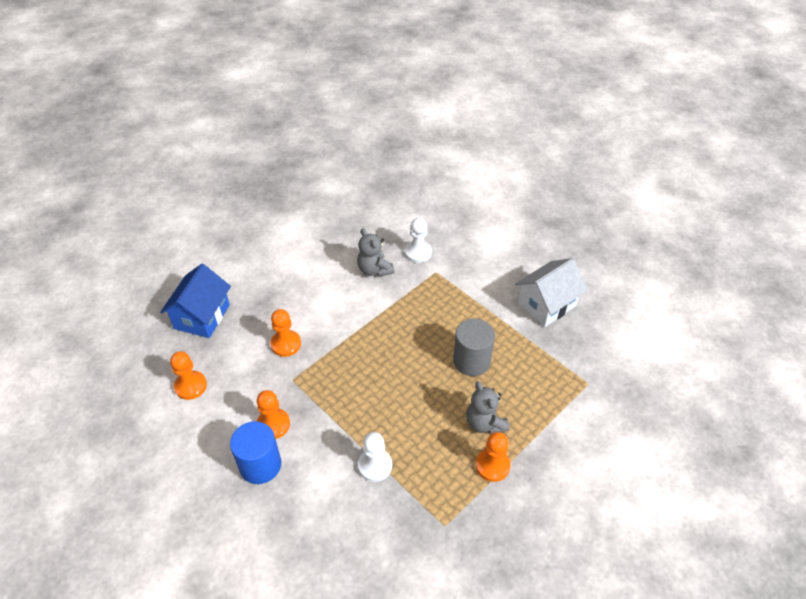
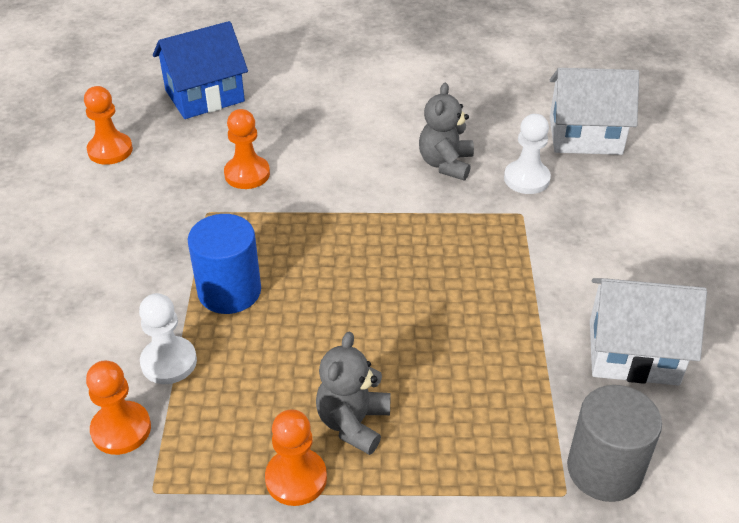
camera: 45 degrees right, 5 degrees down
blue cylinder [230,421,281,484] -> blue cylinder moved to [188,214,261,314]
orange pawn [257,390,290,439] -> orange pawn moved to [86,361,151,455]
grey cylinder [453,319,495,376] -> grey cylinder moved to [567,385,662,502]
none -> white house [550,68,639,155]

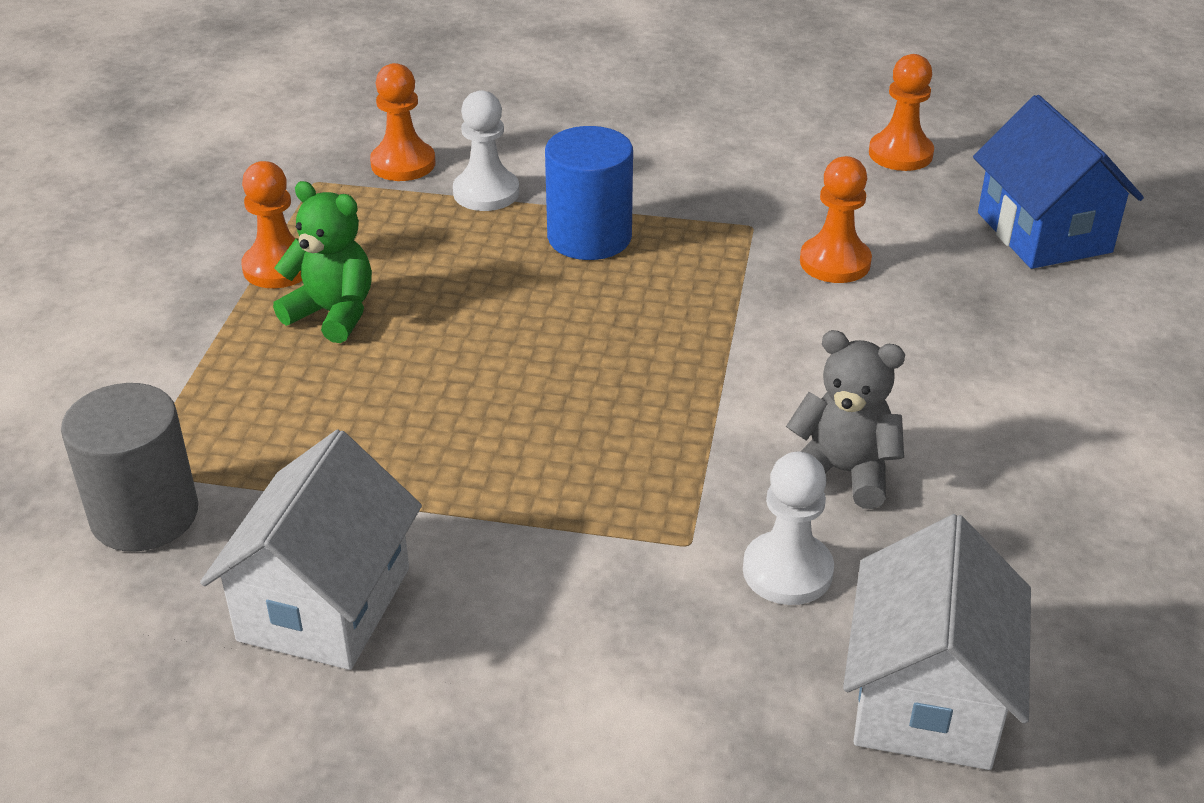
camera: 100 degrees right, 5 degrees down
grey teddy bear [316,332,391,455] -> green teddy bear [273,181,372,343]

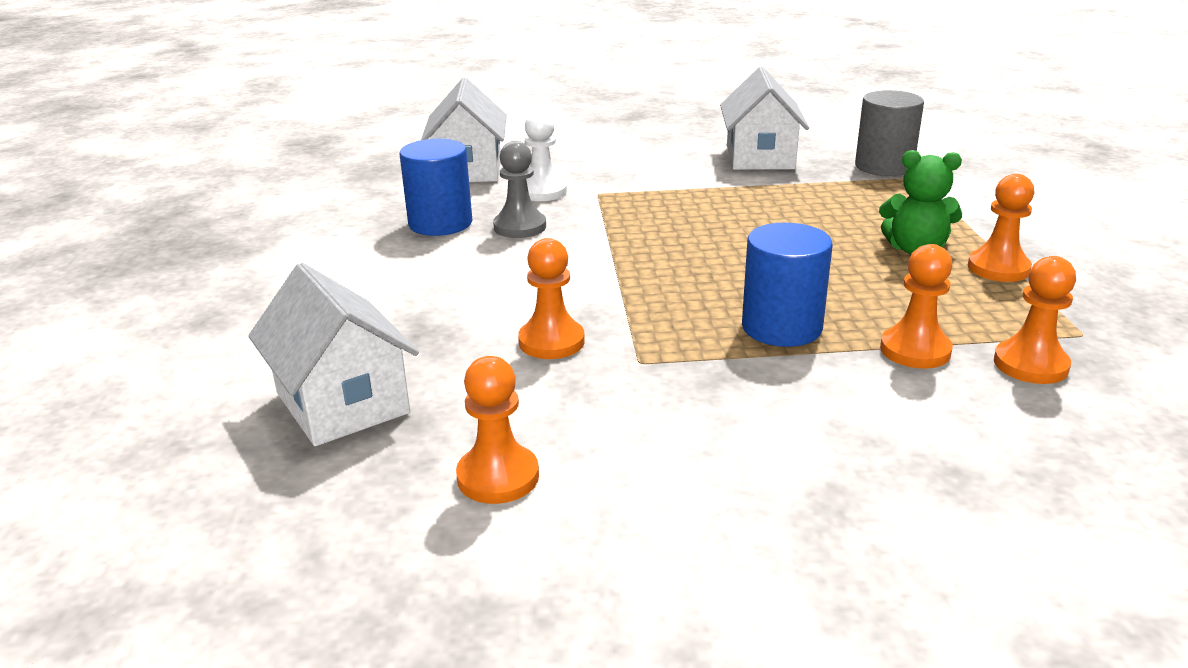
camera: 165 degrees right, 10 degrees down
white pawn [453,90,519,211] -> orange pawn [880,244,953,369]
grey teddy bear [786,330,905,509] -> grey pawn [493,141,546,238]
blue house [973,95,1144,269] -> white house [248,263,419,446]
none -> blue cylinder [400,139,472,236]

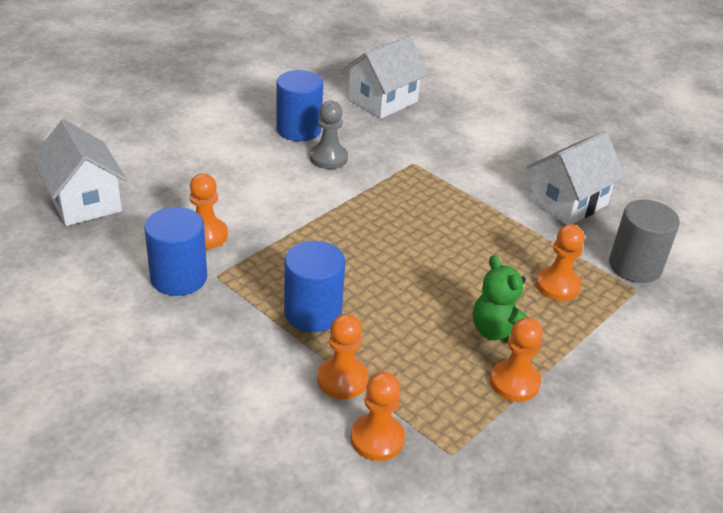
camera: 45 degrees right, 10 degrees up
white house [248,263,419,446] -> white house turned 45 degrees counterclockwise [32,119,127,226]
orange pawn [456,356,539,504] -> orange pawn moved to [536,224,585,301]
white pawn [525,111,567,201] -> none
none -> blue cylinder [144,207,207,296]

